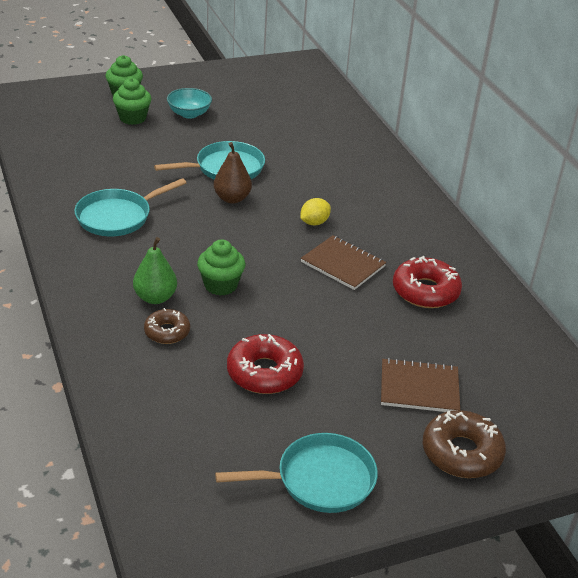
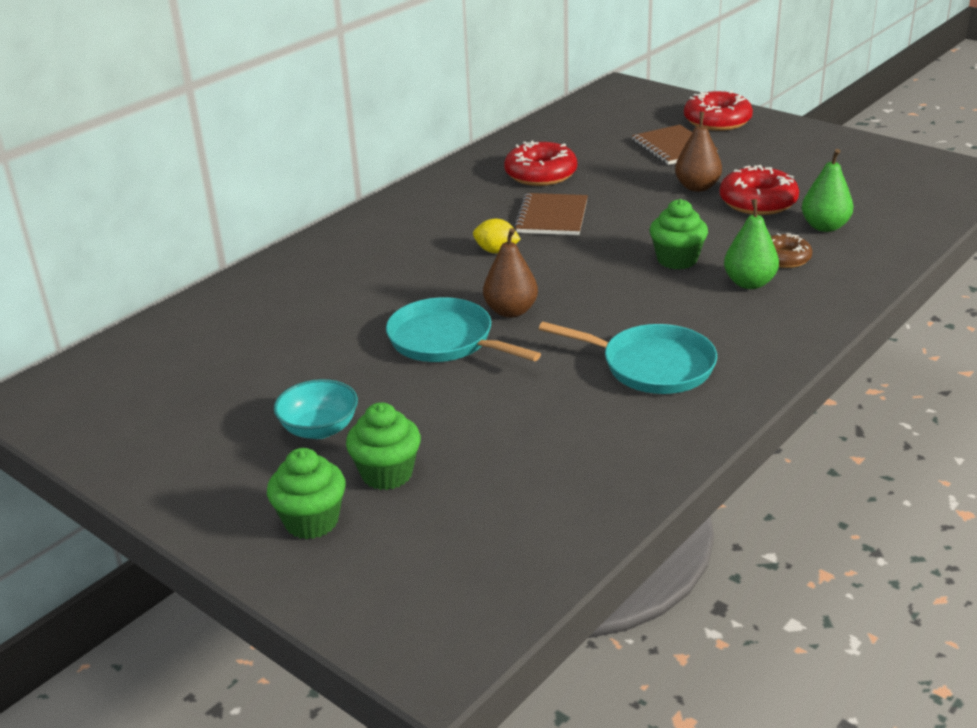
camera: 115 degrees left, 5 degrees down
turquoise pan [215,433,378,513] -> none
brown donut [423,410,506,478] -> red donut [684,90,753,131]
none -> brown pear [675,112,722,192]
none -> green pear [802,149,853,232]

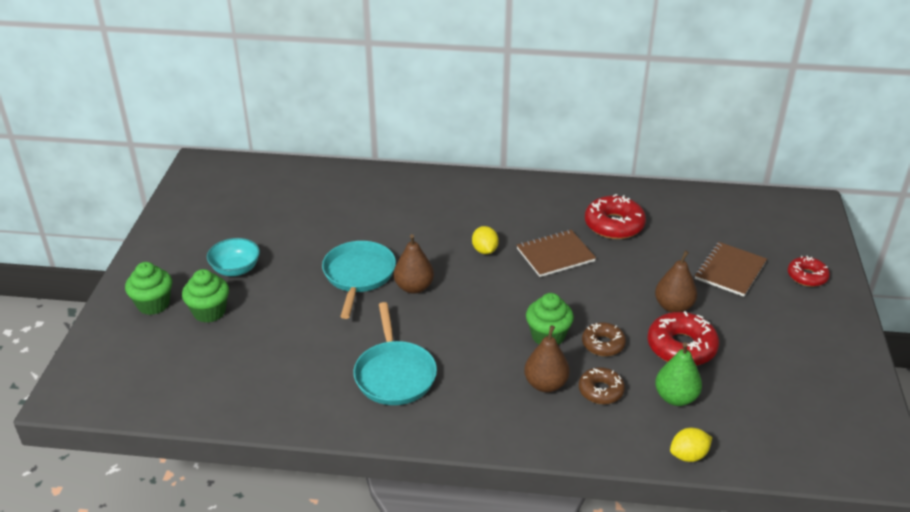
camera: 55 degrees right, 5 degrees up
red donut [684,90,753,131] -> red donut [788,256,830,287], size x0.62
green pear [724,199,779,289] -> brown pear [524,325,570,392]
none -> brown donut [582,322,626,356]
none -> yellow lemon [670,428,712,462]

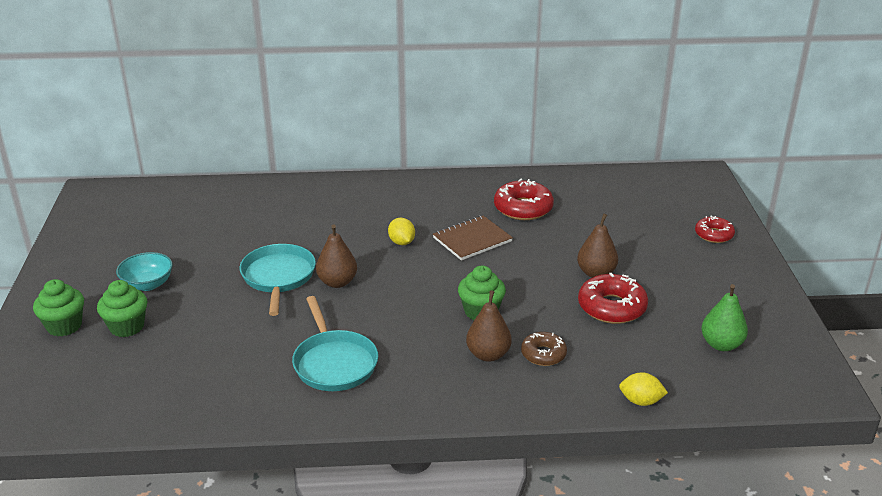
camera: 10 degrees left, 5 degrees down
brown donut [582,322,626,356] -> none
green pear [655,342,702,406] -> green pear moved to [701,284,748,351]
yellow lemon [670,428,712,462] -> yellow lemon turned 45 degrees clockwise [619,372,668,406]
brown notebook [695,242,767,297] -> none

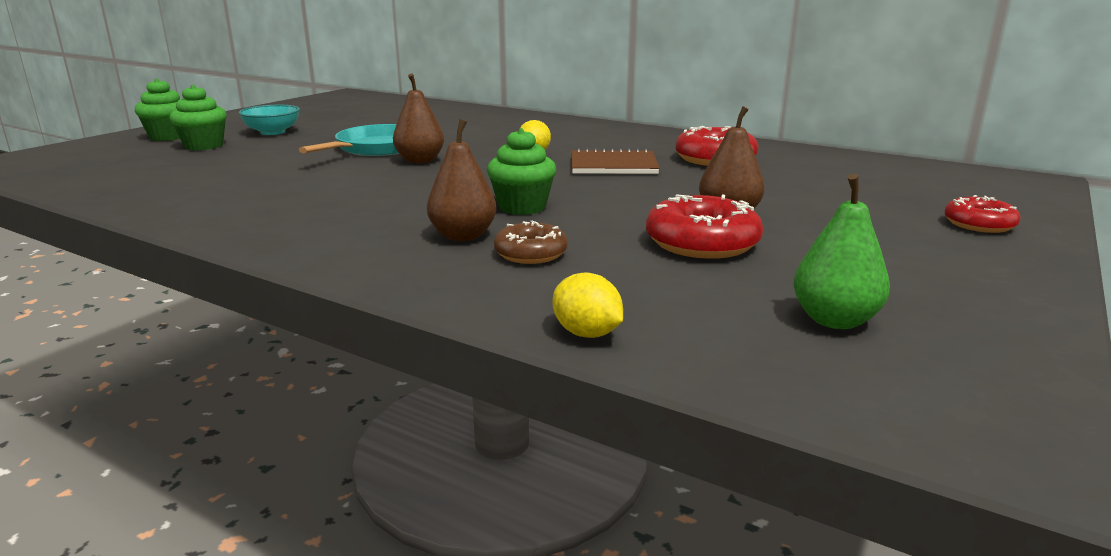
camera: 35 degrees right, 10 degrees down
turquoise pan [292,296,378,391] -> none

